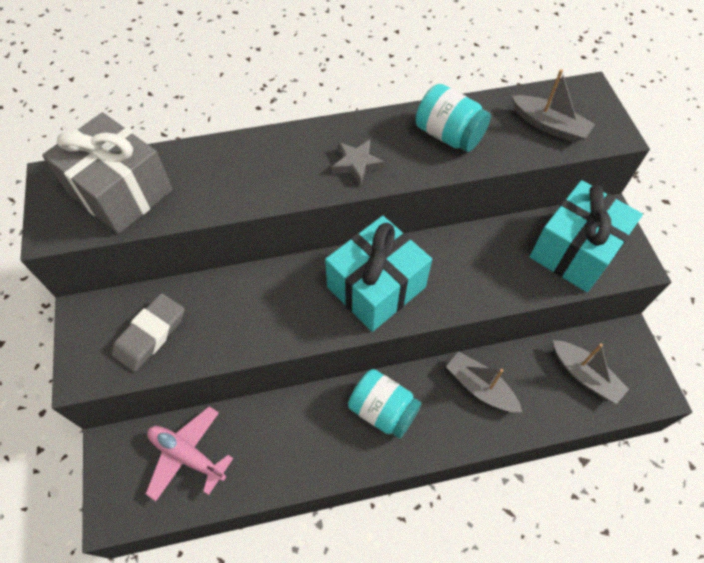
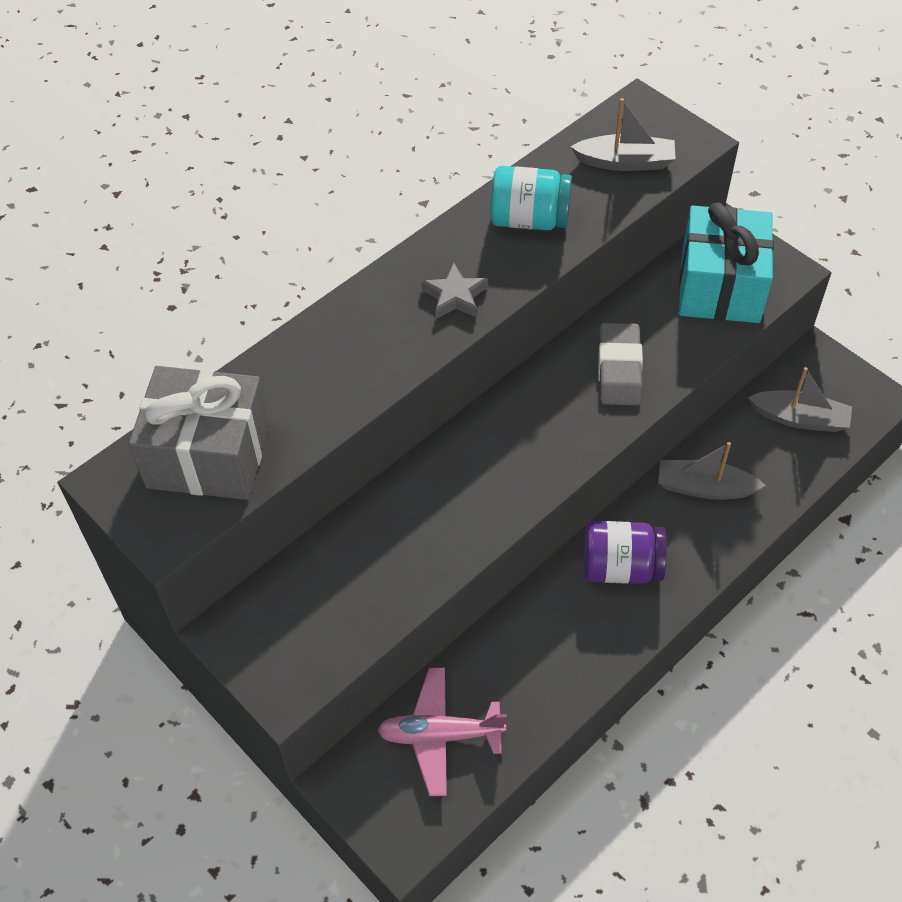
camera: 30 degrees left, 5 degrees down
grey eraser [112,293,184,372] -> grey eraser moved to [598,323,643,405]
turquoise gift [325,216,432,332] -> none
turquoise jar [348,369,422,439] -> purple jar [583,521,667,584]

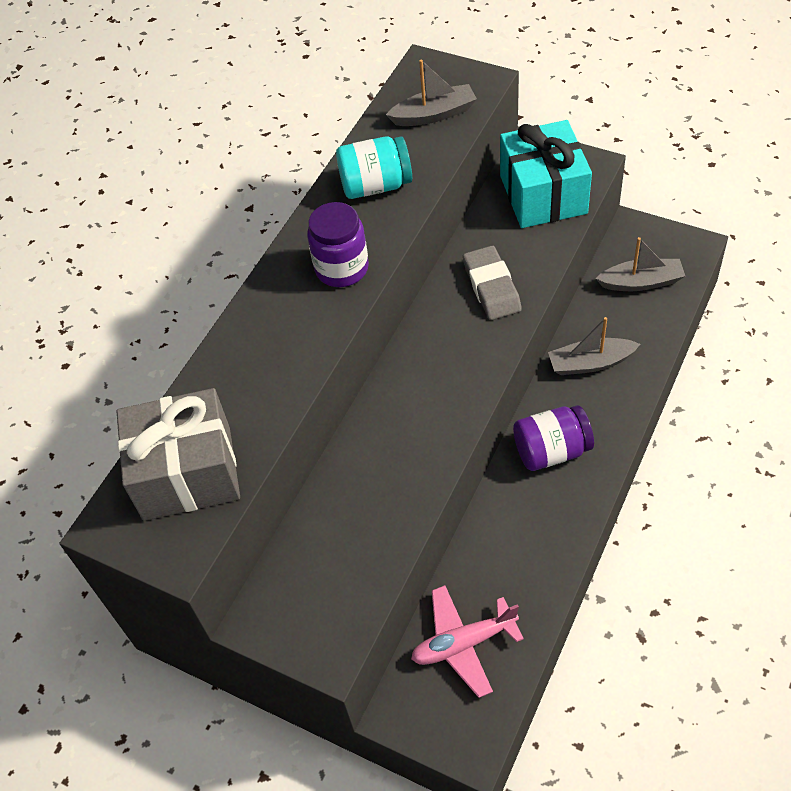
camera: 15 degrees left, 0 degrees up
grey star [421,262,488,319] -> purple jar [307,202,369,287]

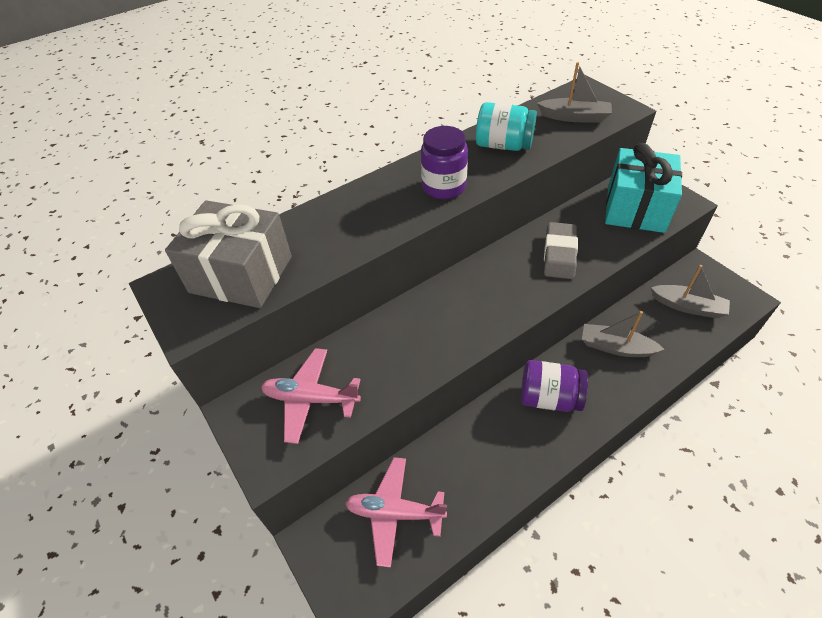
camera: 25 degrees right, 5 degrees down
none -> pink plane [261,348,361,444]

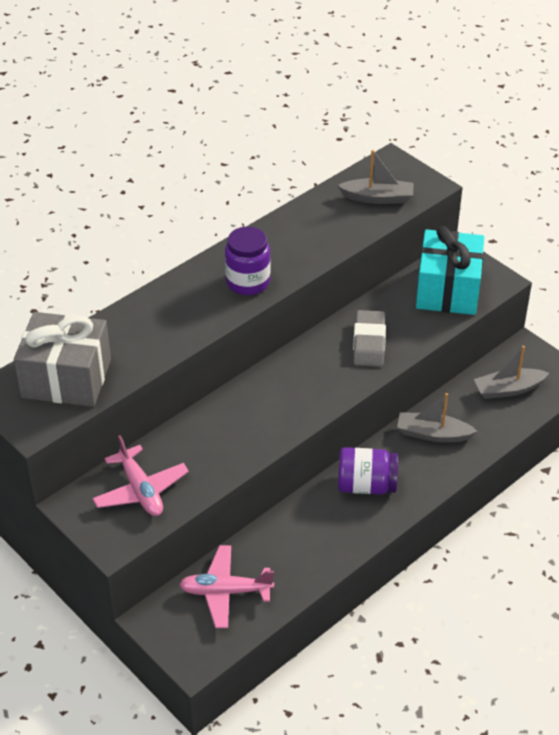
camera: 10 degrees left, 5 degrees down
pink plane [261,348,361,444] -> pink plane turned 120 degrees counterclockwise [92,435,189,516]
turquoise jar [476,102,537,151] -> none
grey boat [651,265,730,318] -> grey boat turned 150 degrees clockwise [474,346,549,399]

